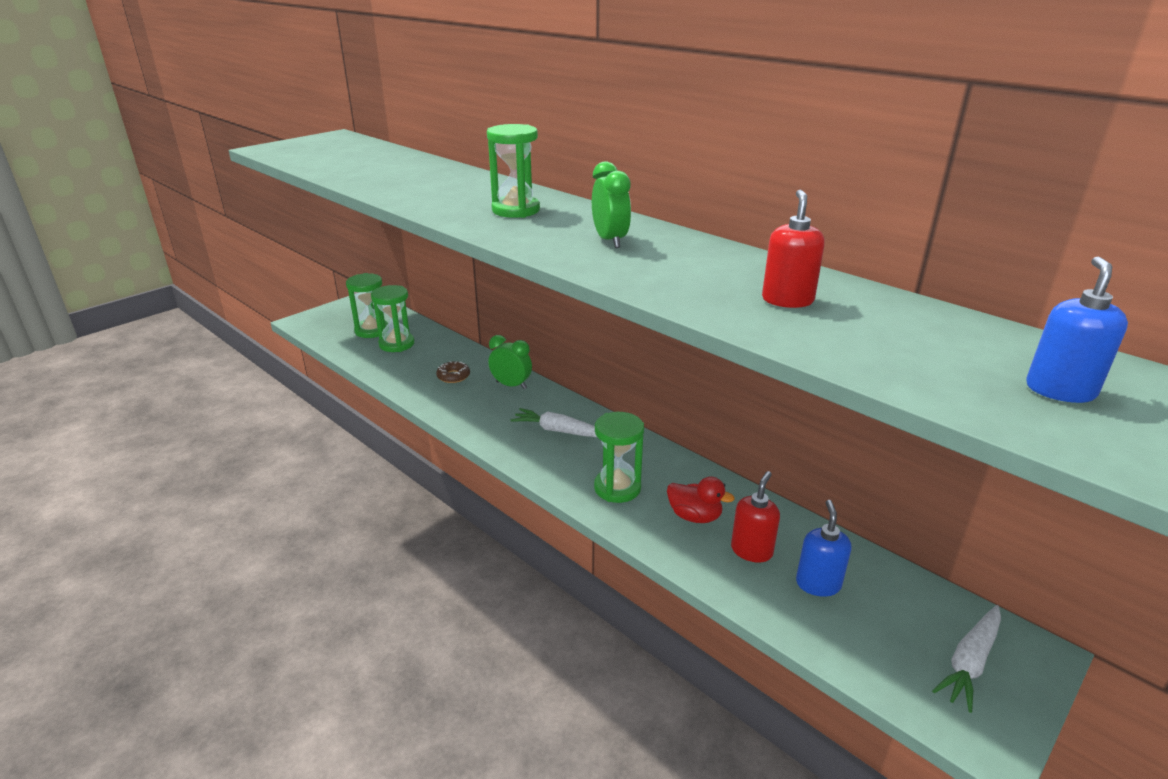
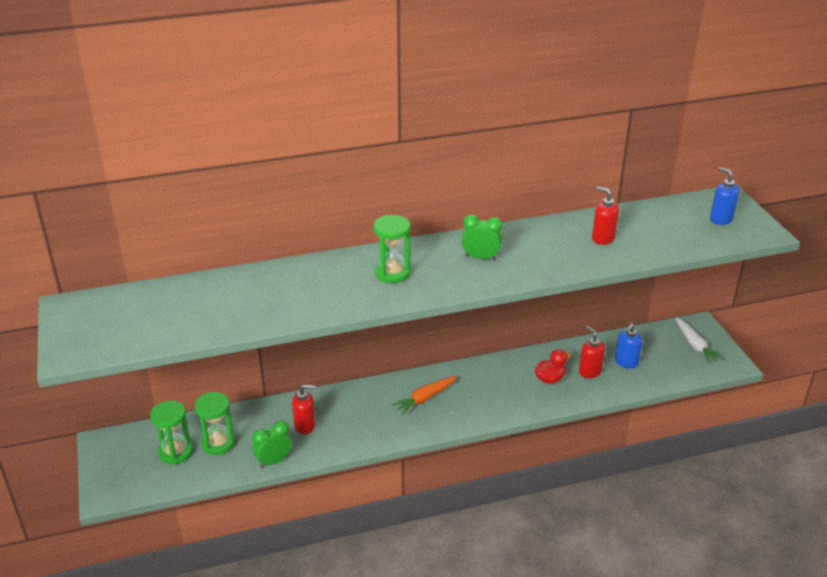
camera: 60 degrees left, 5 degrees up
brown donut [436,361,470,383] -> red soap dispenser [292,384,316,434]
green clock [488,335,532,389] -> green clock moved to [252,421,292,468]
white carrot [511,408,597,437] -> orange carrot [392,375,457,415]
green hourglass [594,412,644,503] -> none
blue soap dispenser [796,500,851,597] -> blue soap dispenser turned 90 degrees counterclockwise [615,323,642,369]

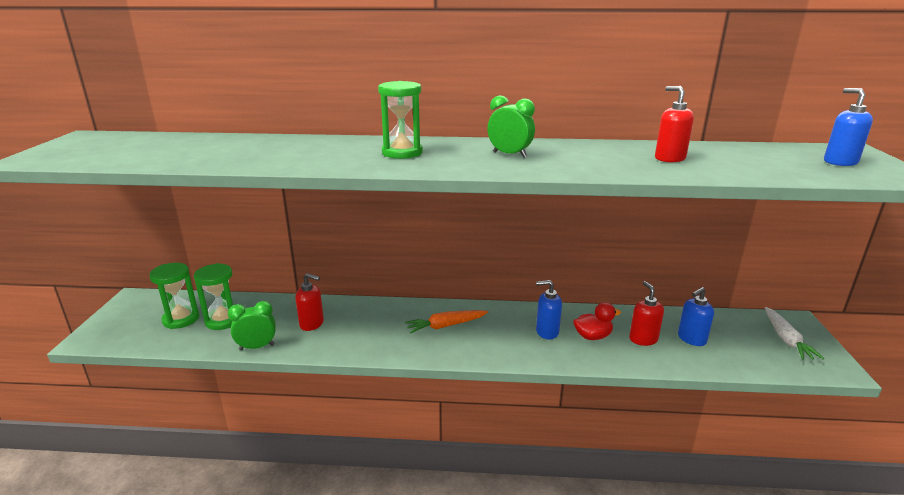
camera: 20 degrees right, 10 degrees down
none -> blue soap dispenser [536,280,562,339]

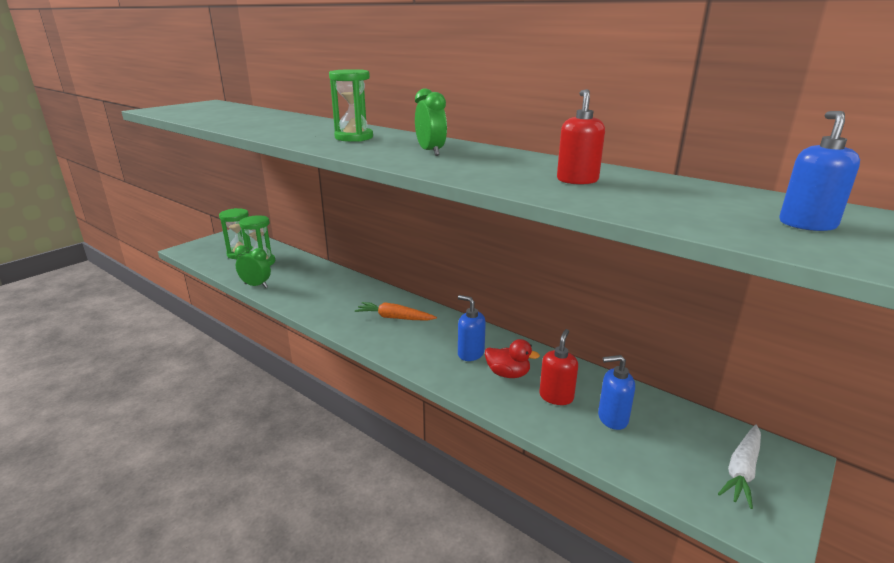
camera: 35 degrees right, 0 degrees up
red soap dispenser [295,273,324,331] -> none

